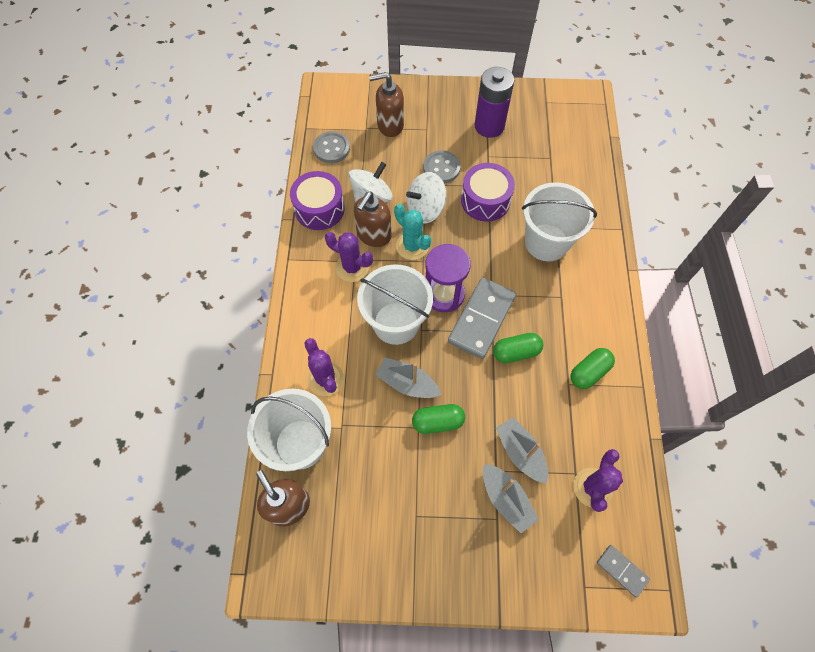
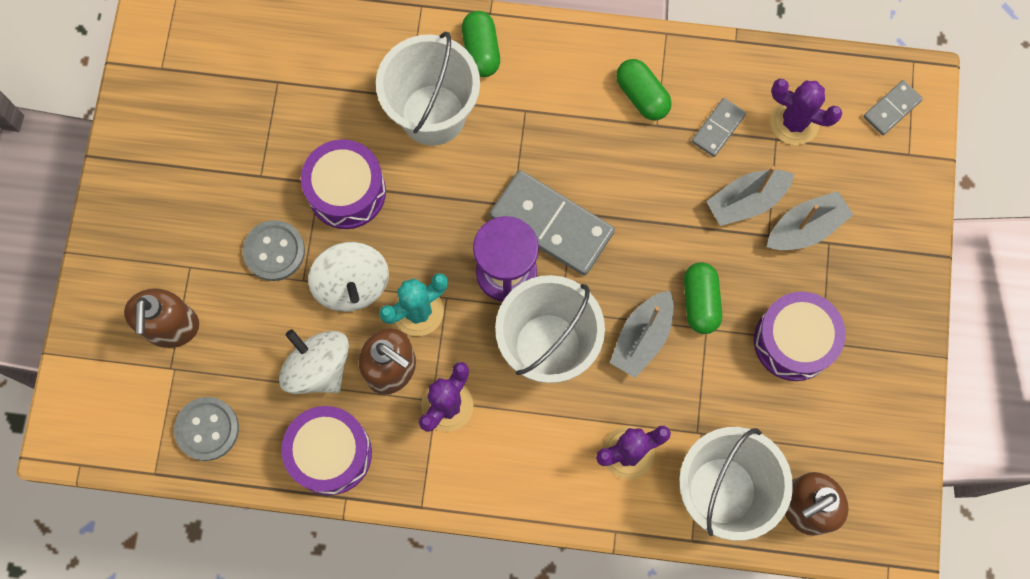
camera: 85 degrees left, 10 degrees up
purple battery [474,67,514,138] -> none
green capsule [493,333,543,363] -> green capsule moved to [462,11,500,77]
none -> grey domino [692,98,746,157]
none -> purple drum [754,292,846,381]

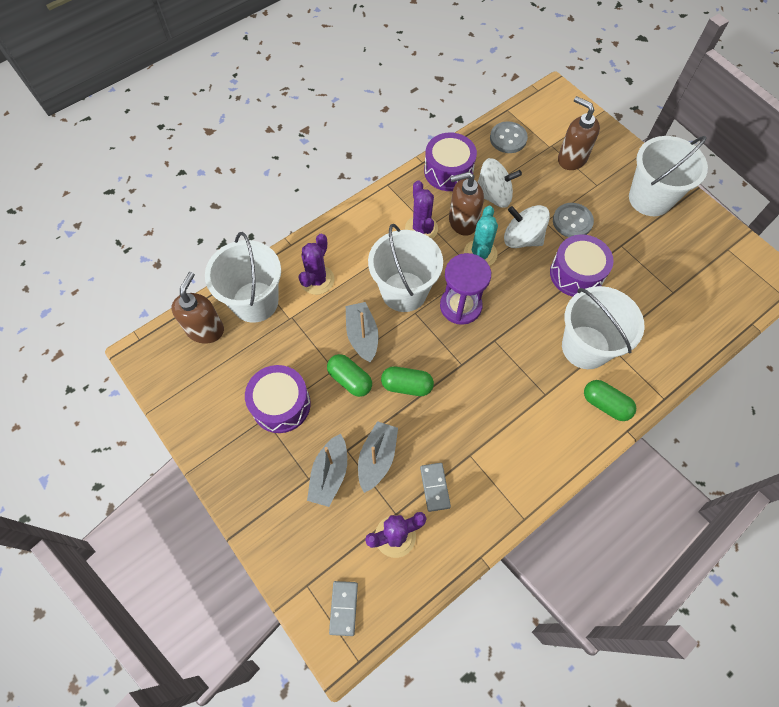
camera: 135 degrees right, 10 degrees down
grey domino [490,170,615,275] -> none
green capsule [616,59,672,121] -> green capsule moved to [381,366,434,396]
none -> white bucket [629,136,708,216]

